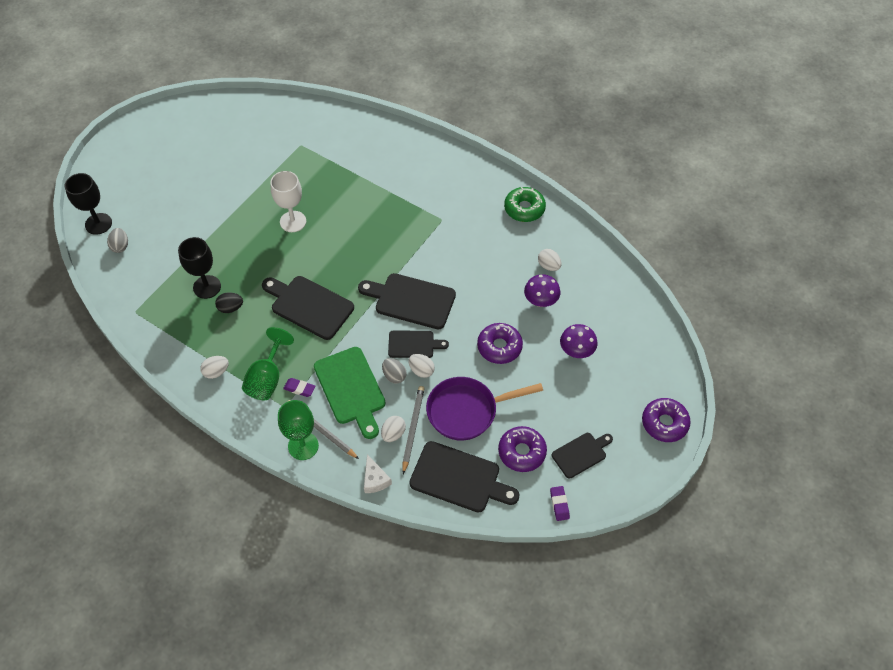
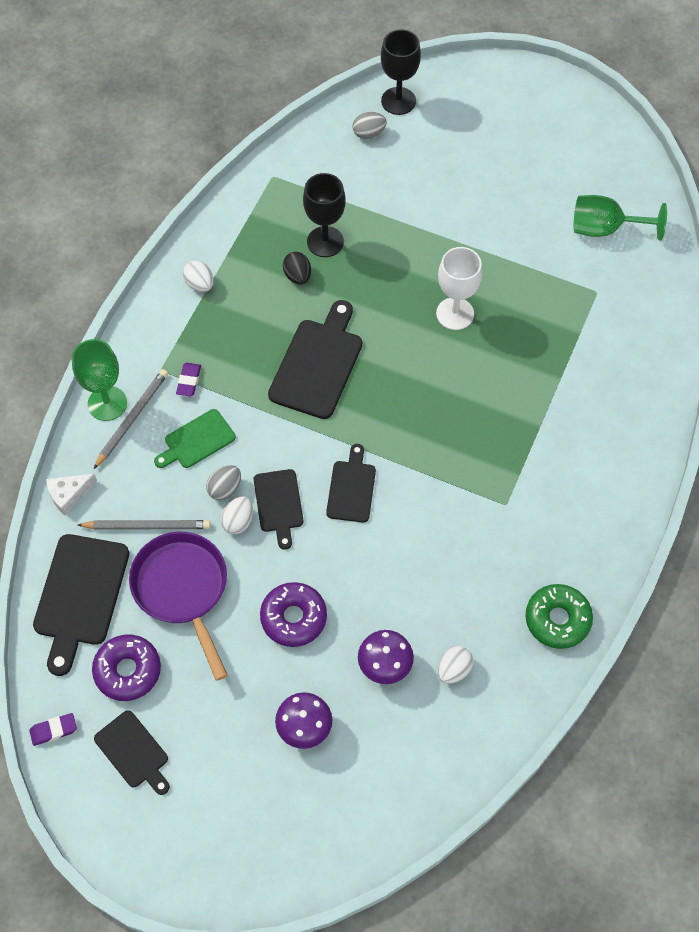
camera: 80 degrees right, 5 degrees up
green goblet [242,327,294,400] -> green goblet moved to [574,195,667,241]
green cutting board [314,347,386,439] -> green cutting board [154,409,236,468], size x0.60
black cutting board [358,273,456,329] -> black cutting board [326,444,376,523], size x0.60
white egg [381,416,406,442] -> none
purple donut [642,398,691,442] -> none

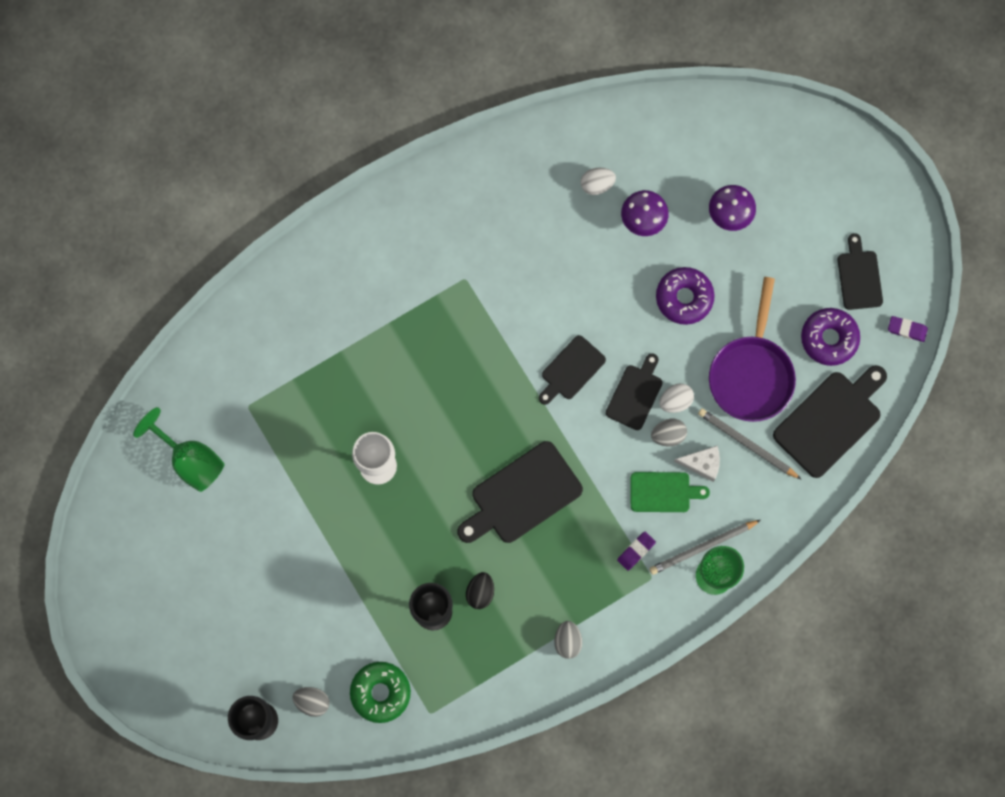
camera: 145 degrees left, 15 degrees up
white cheese [46,474,97,515] -> white cheese moved to [674,446,720,482]
white egg [183,260,214,292] -> grey egg [554,621,582,659]
green donut [525,584,593,649] -> green donut moved to [350,662,411,723]

